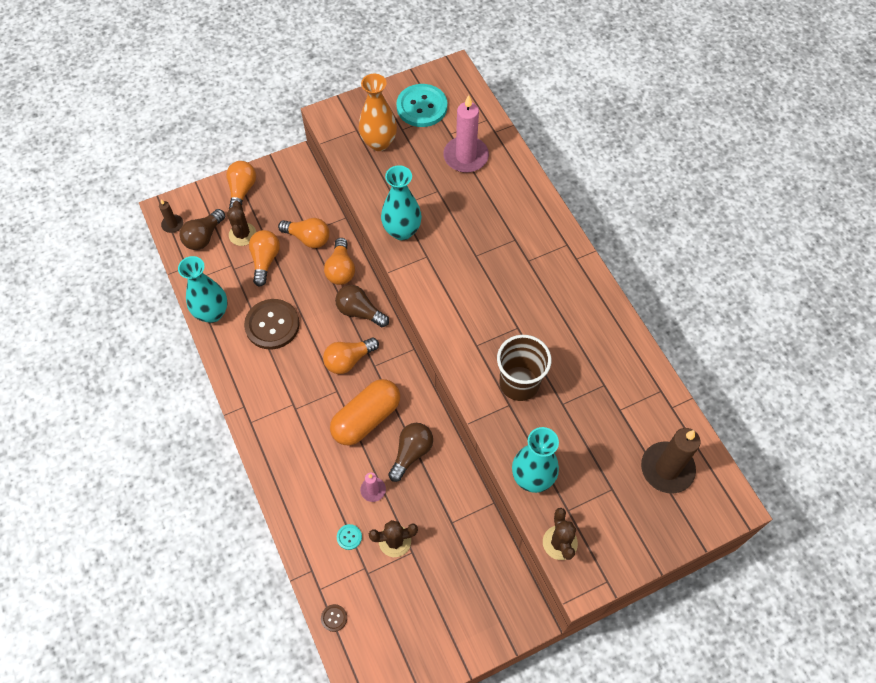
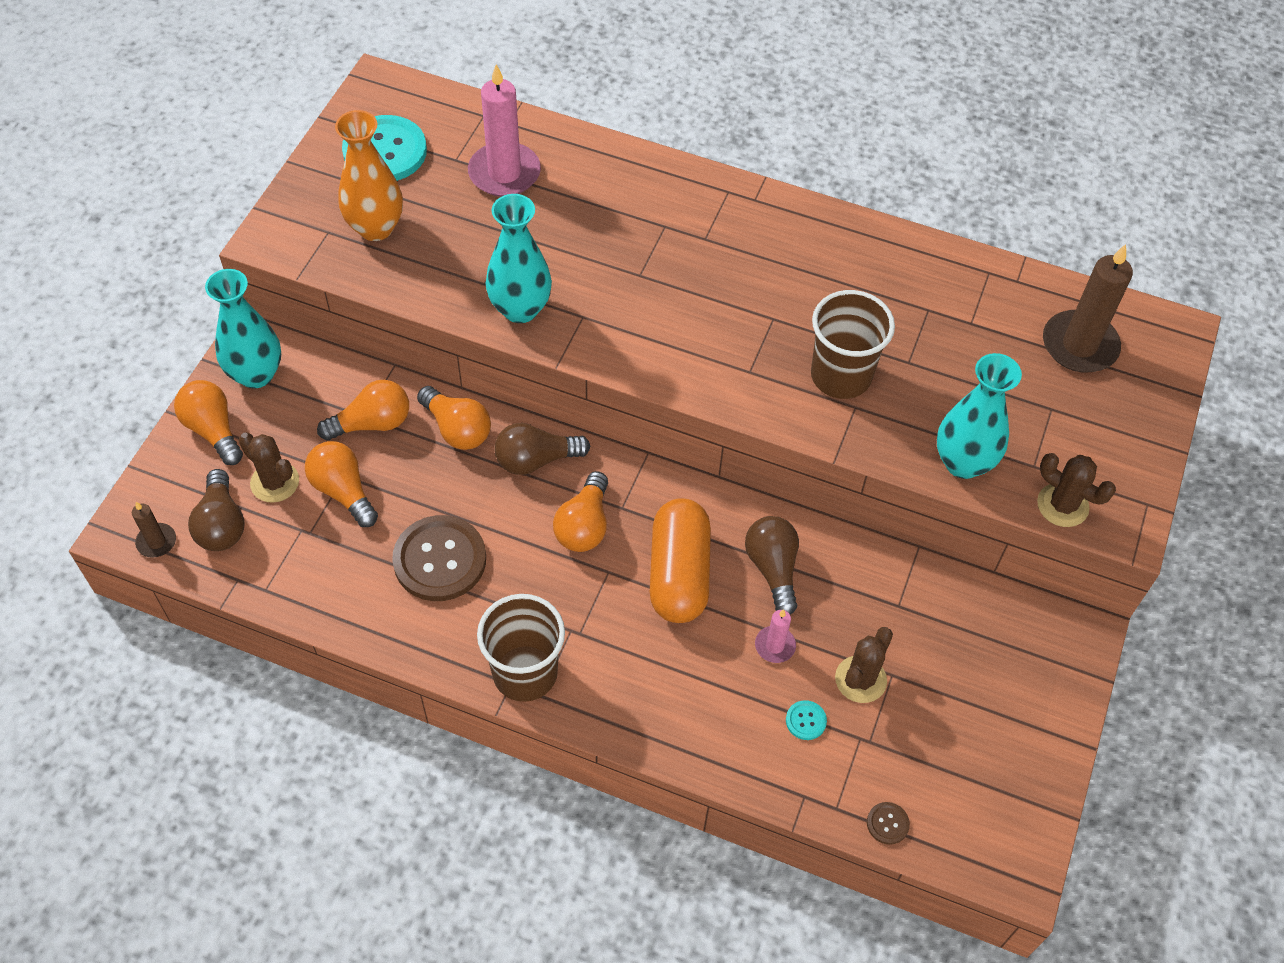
camera: 45 degrees left, 5 degrees down
turquoise vase [178,256,228,323] -> turquoise vase moved to [205,269,281,388]
none -> brown cup [477,594,565,702]

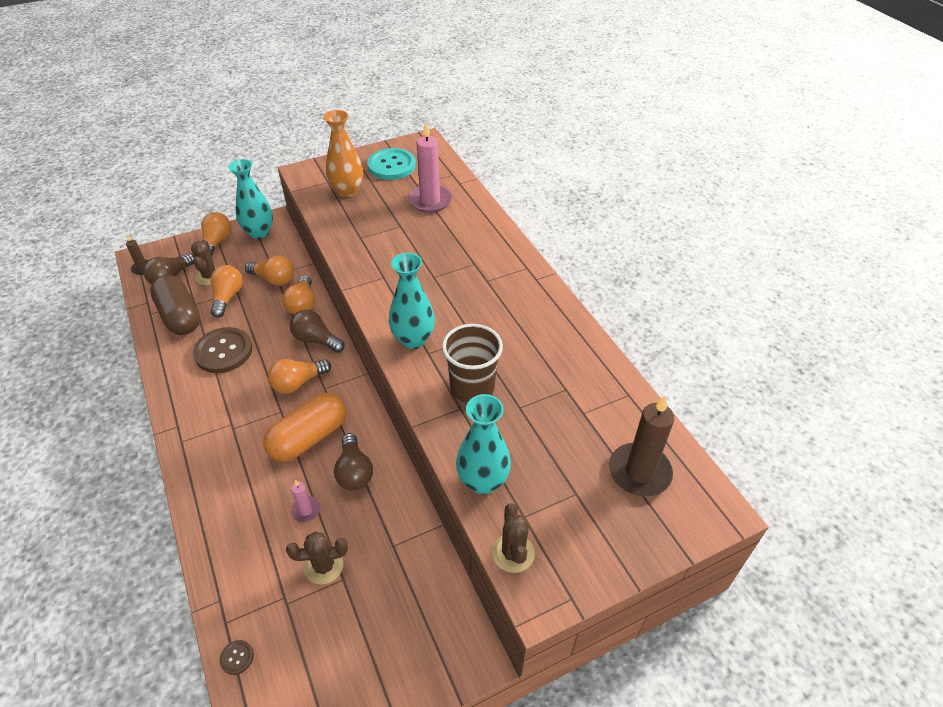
camera: 45 degrees right, 10 degrees down
brown cup [477,594,565,702] -> none
turquoise vase [486,194,552,323] -> turquoise vase moved to [389,253,435,349]
brown light bulb [745,516,799,615] -> brown light bulb turned 135 degrees clockwise [334,433,373,491]
turquoise button [786,700,827,740] -> none
none -> brown capsule [150,275,200,335]

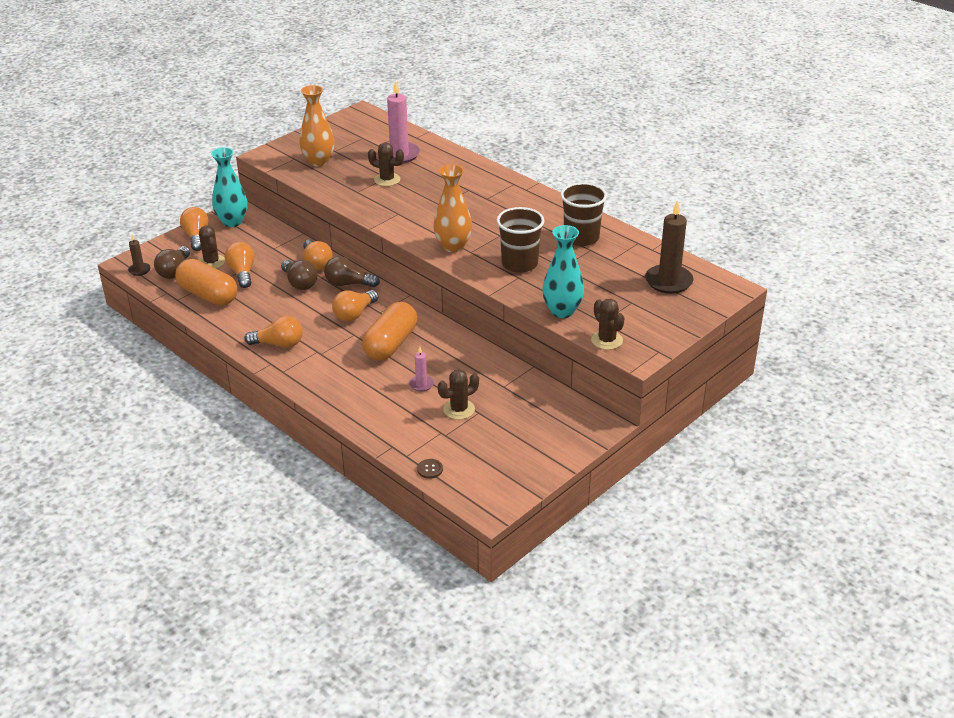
camera: 20 degrees left, 10 degrees down
brown capsule [150,275,200,335] -> orange capsule [175,259,237,306]
brown button [193,327,252,373] -> none
orange light bulb [245,255,294,286] -> orange light bulb moved to [244,316,303,348]
brown light bulb [334,433,373,491] -> brown light bulb moved to [281,260,318,290]
turquoise button [367,148,416,180] -> none
turquoise vase [389,253,435,349] -> orange vase [433,164,472,252]
none -> brown cactus [368,142,404,186]
none -> brown cup [561,182,607,246]

